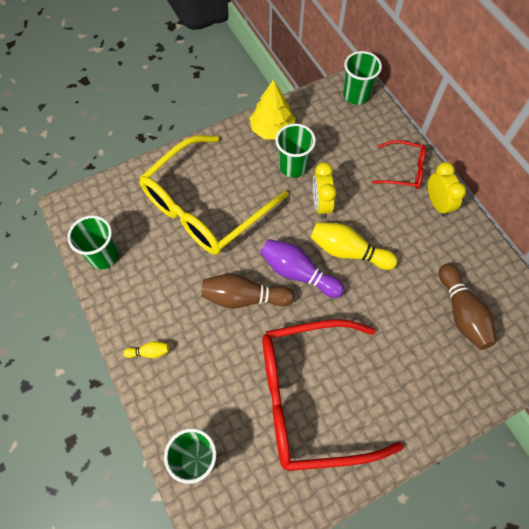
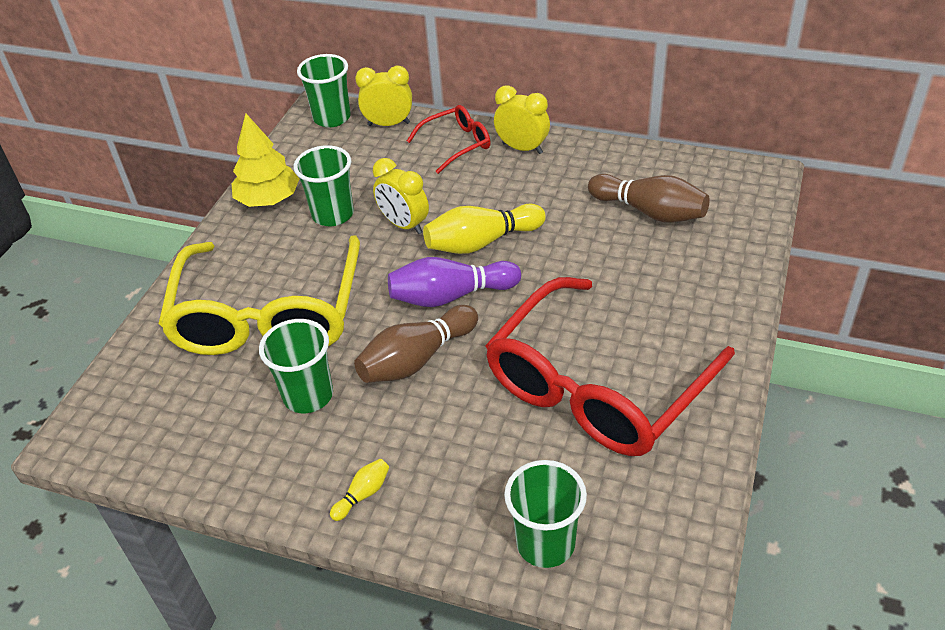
camera: 40 degrees left, 20 degrees down
green cup [67,215,119,269] -> green cup moved to [259,319,333,413]
none -> yellow clock [355,66,412,126]

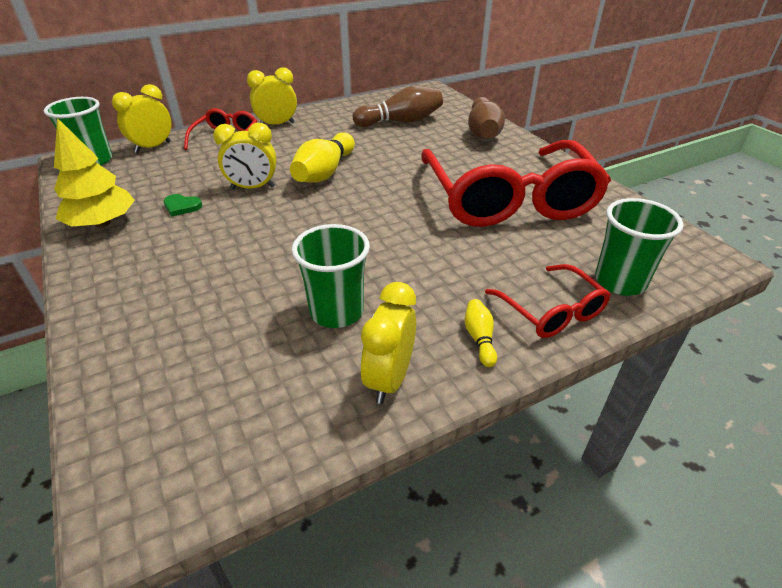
camera: 50 degrees left, 5 degrees down
yellow glasses [158,235,360,355] -> none
green cup [294,145,354,226] -> green heart [164,194,202,217]
brown bowling pin [354,305,478,383] -> brown bowling pin moved to [468,97,505,140]
purple bowling pin [388,257,521,307] -> none
none -> yellow clock [360,282,416,404]
none -> red glasses [485,264,611,338]

